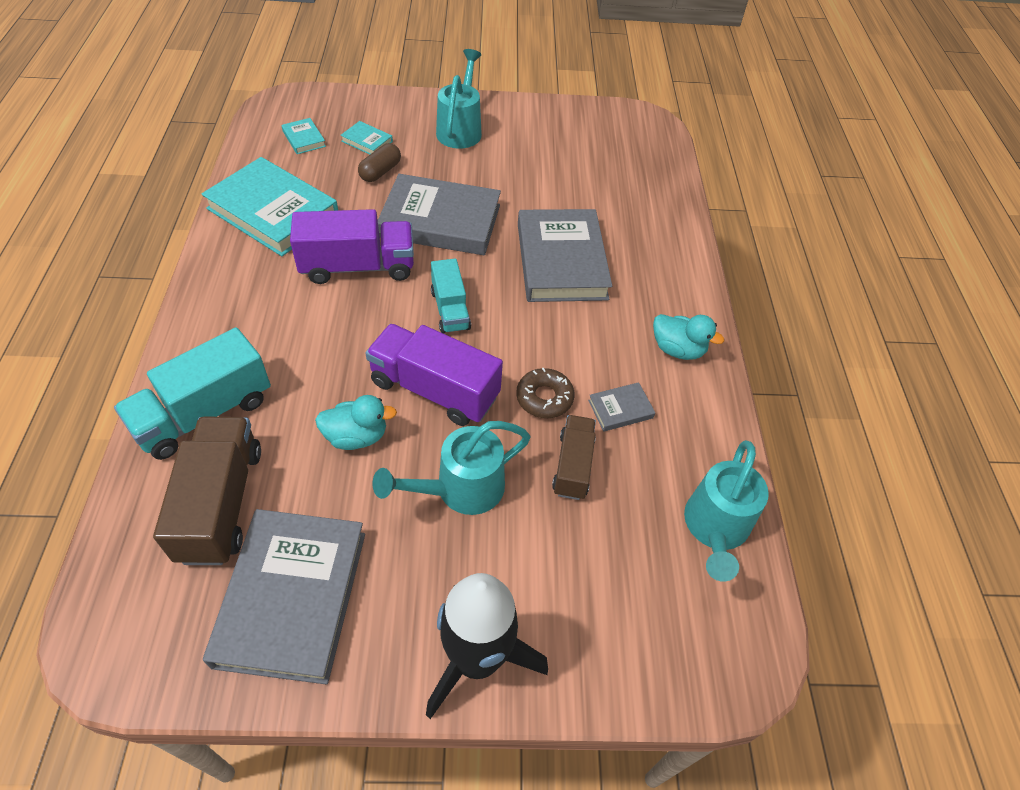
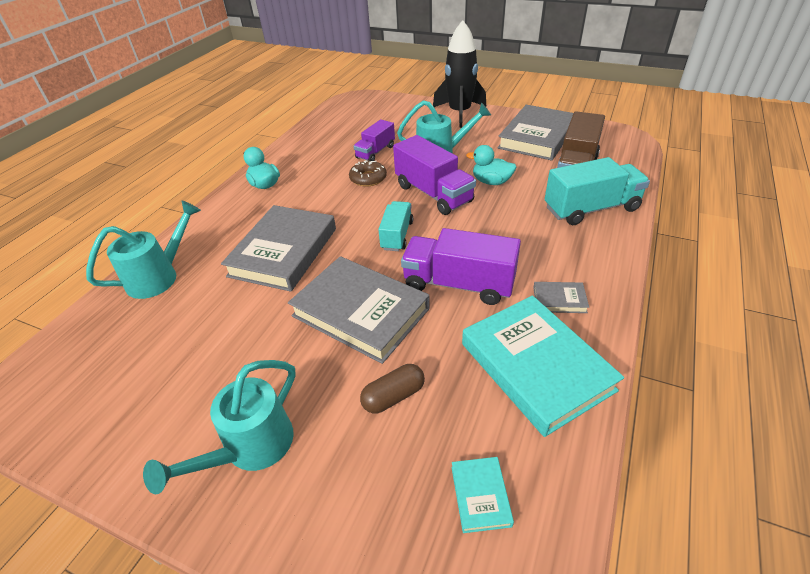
camera: 150 degrees left, 10 degrees down
turquoise book [341,121,393,155] -> none
brown truck [552,415,596,500] -> purple truck [354,119,395,161]
grey book [588,382,655,431] -> grey book moved to [533,282,589,313]
turquoise watering can [684,440,769,582] -> turquoise watering can moved to [86,200,201,299]

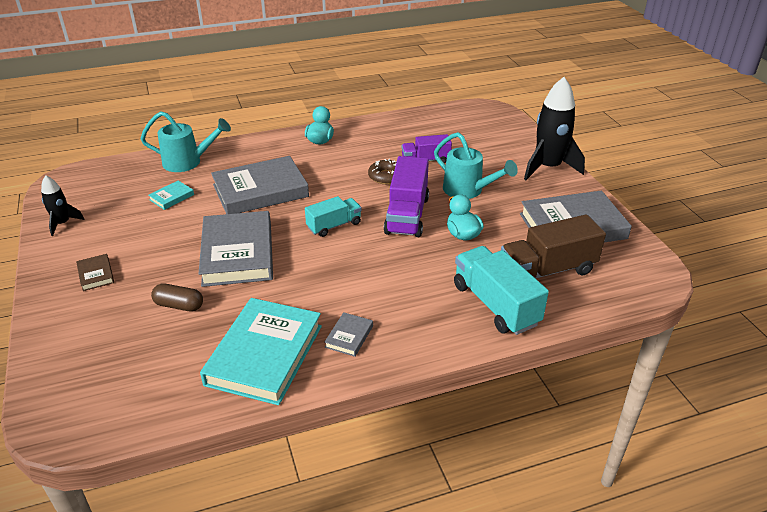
camera: 45 degrees right, 5 degrees down
turquoise watering can [143,360,296,494] -> brown book [76,254,114,291]
purple truck [401,228,521,305] -> none
turquoise book [451,457,514,533] -> turquoise book moved to [148,181,194,210]
grey book [533,282,589,313] -> grey book turned 60 degrees clockwise [325,312,373,357]
turquoise truck [545,157,650,225] -> turquoise truck turned 150 degrees counterclockwise [454,246,549,335]
none -> black rocket [41,175,85,236]

